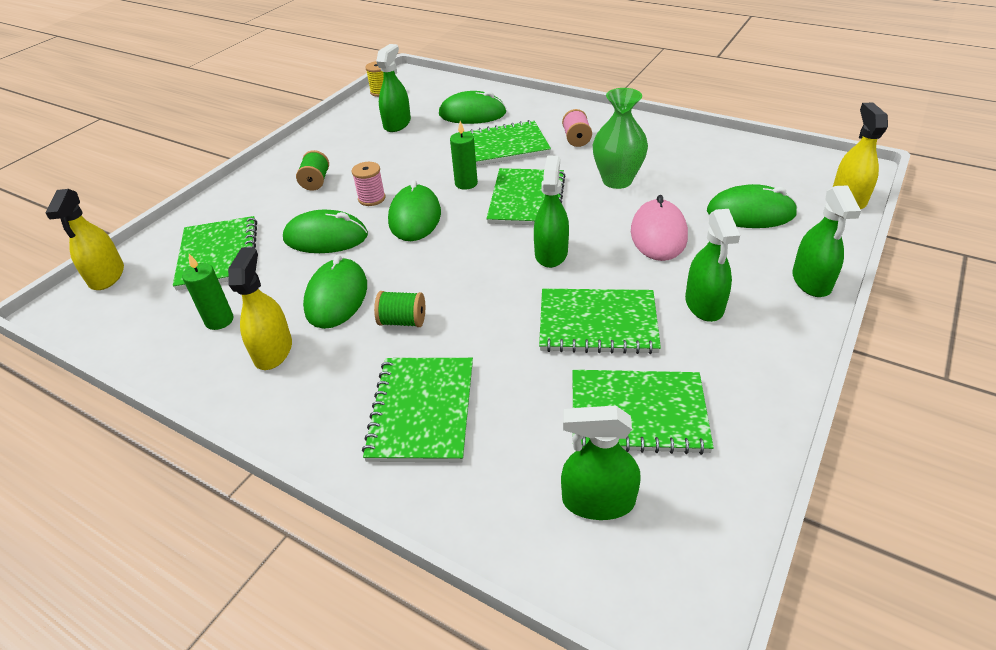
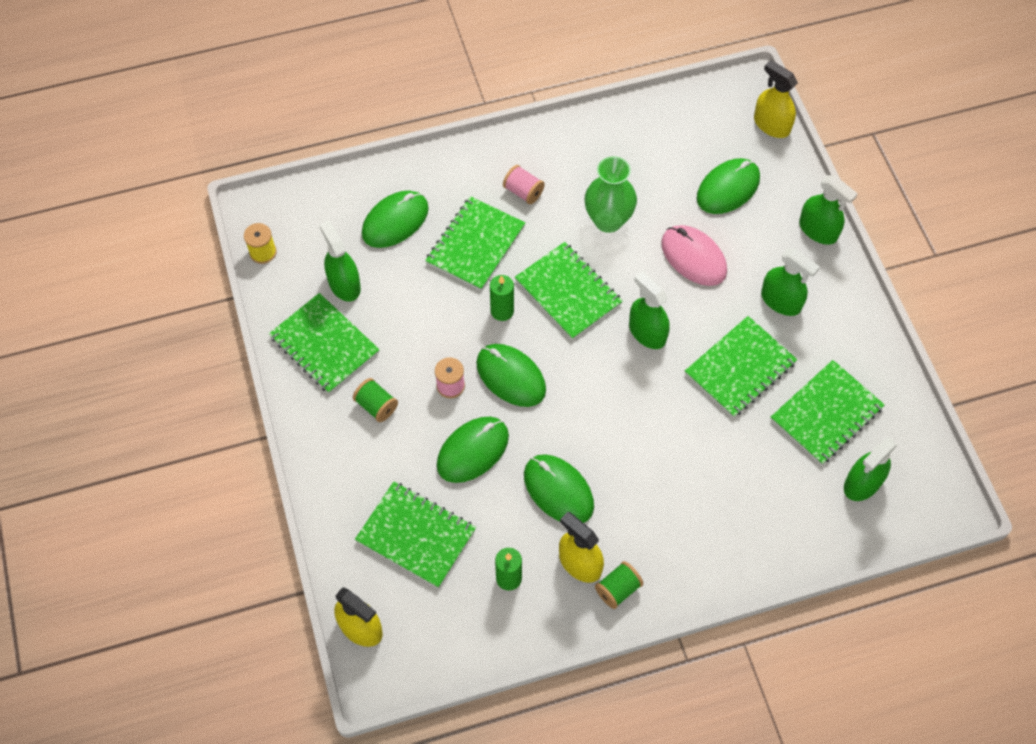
camera: 50 degrees left, 20 degrees up
green notebook [362,358,473,462] -> green notebook moved to [269,293,380,394]
green spool [374,291,425,327] -> green spool moved to [595,561,643,609]

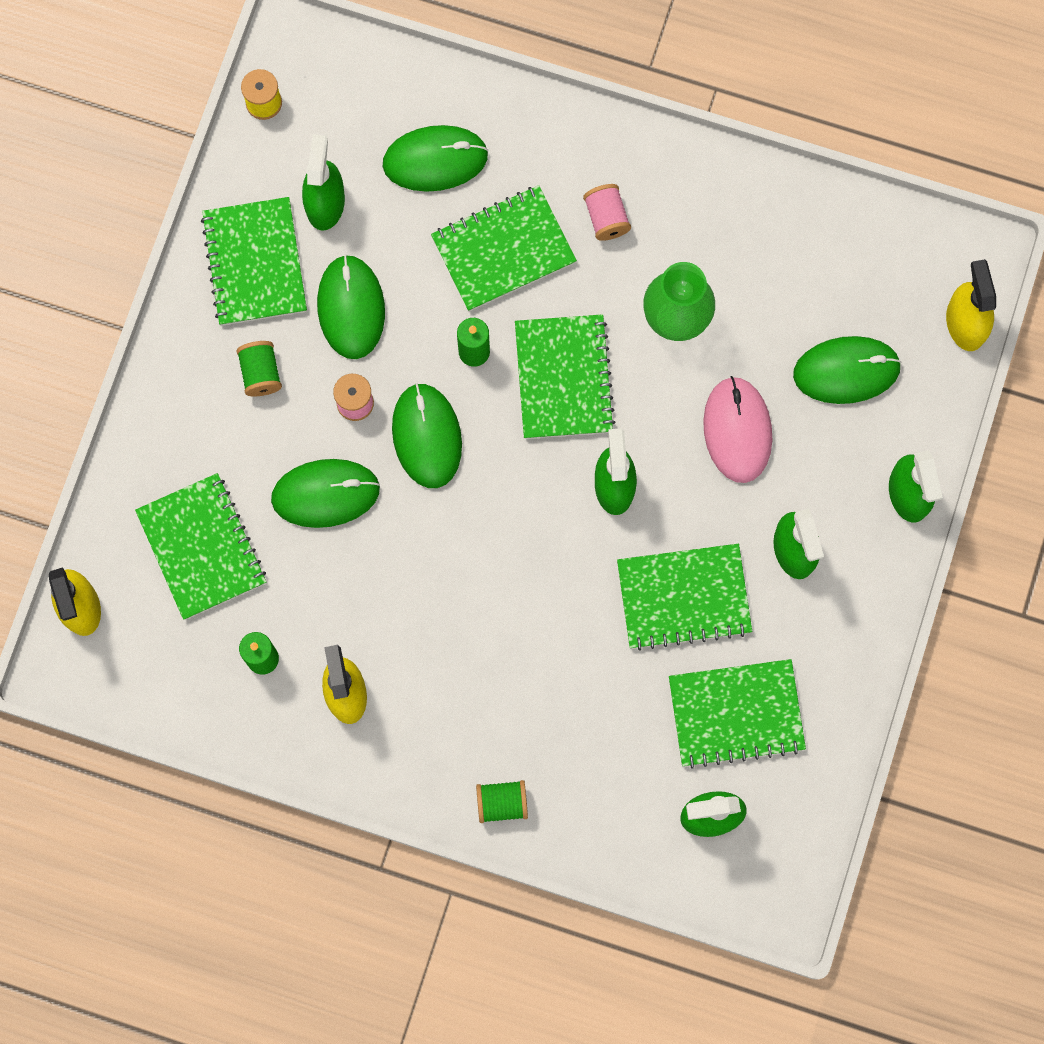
camera: 35 degrees right, 15 degrees up
green mouse [524,454,594,523] -> green mouse moved to [317,254,385,359]
green spool [595,561,643,609] -> green spool moved to [476,780,528,823]

